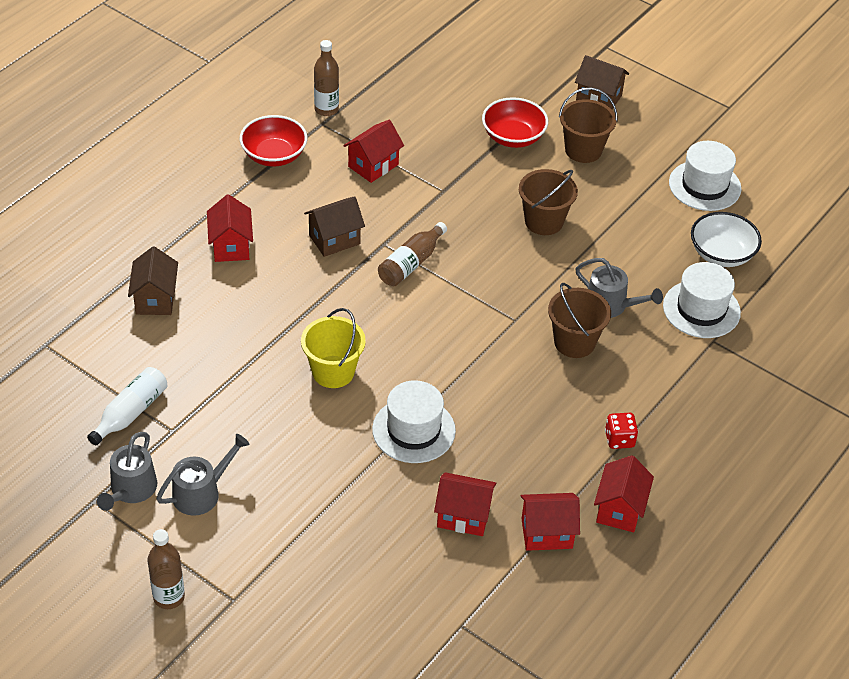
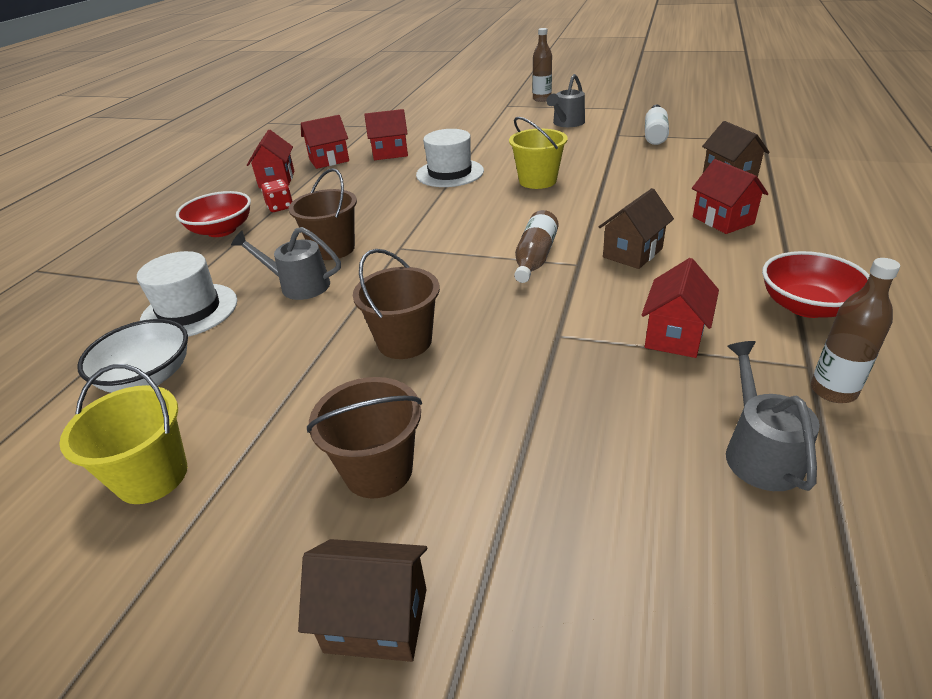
camera: 165 degrees right, 10 degrees down
grey watering can [97,432,157,511] -> grey watering can moved to [726,341,820,491]
red bowl [482,97,548,148] -> red bowl moved to [176,191,251,237]
white hat [669,141,742,211] -> yellow bucket [59,364,187,504]

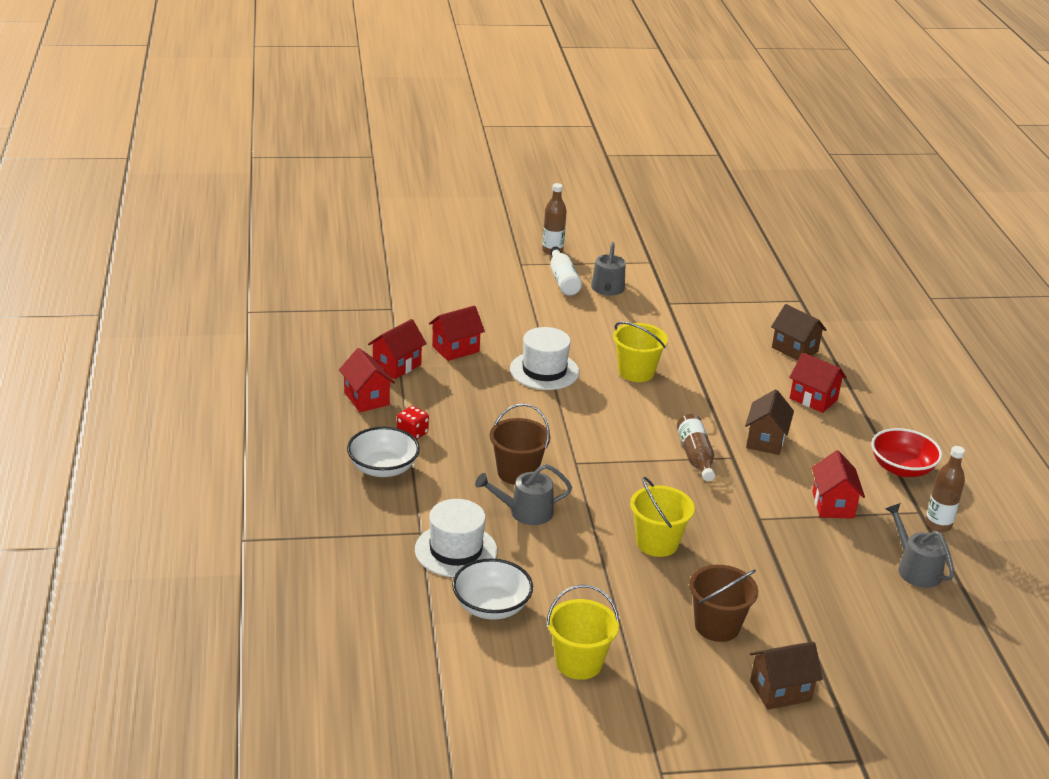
camera: 30 degrees left, 5 degrees down
red bowl [176,191,251,237] -> white bowl [347,427,420,477]
brown bucket [353,249,440,359] -> yellow bucket [630,477,695,557]
white bottle [645,104,669,145] -> white bottle moved to [550,247,582,296]

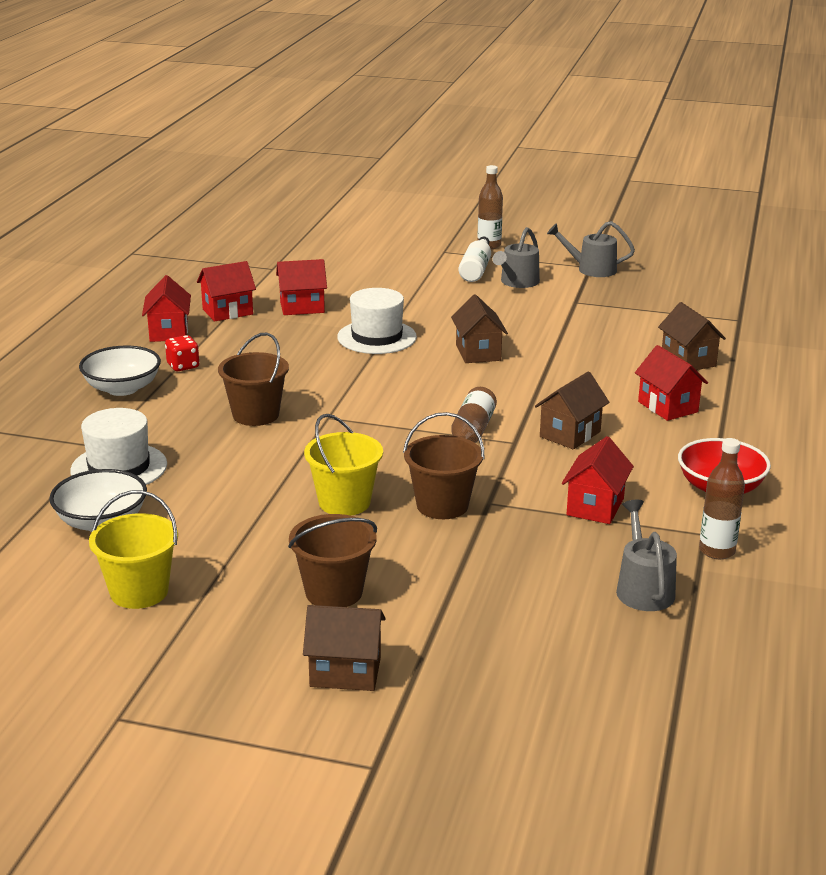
camera: 25 degrees right, 5 degrees down
grey watering can [475,464,572,525] -> grey watering can moved to [547,221,635,277]
yellow bucket [613,322,668,382] -> brown house [451,294,508,363]
none -> brown bucket [403,412,485,519]

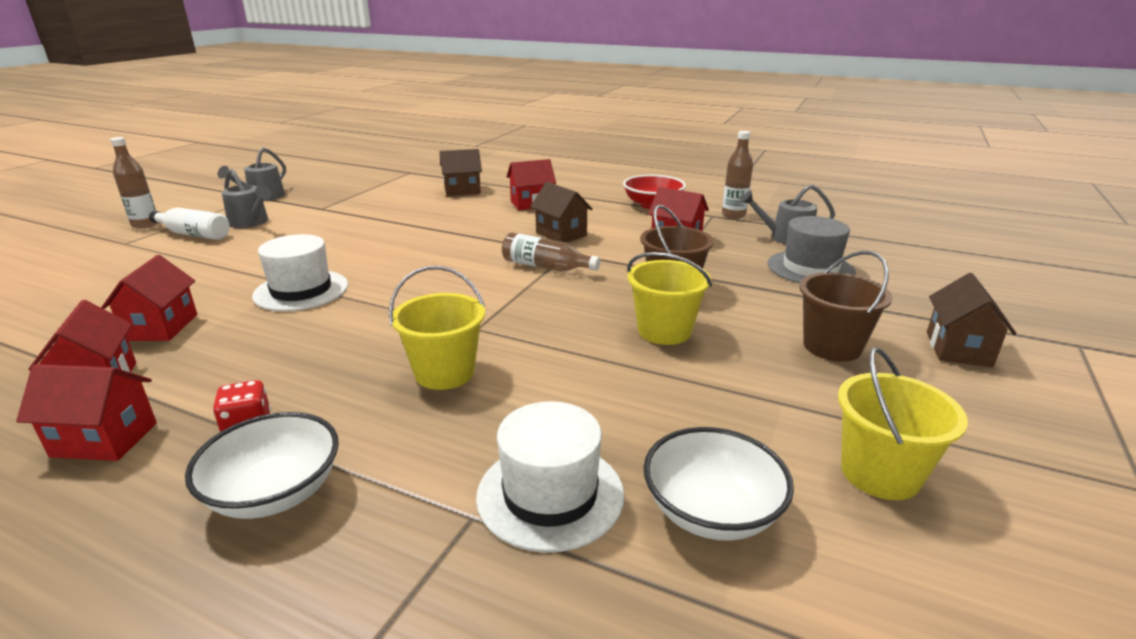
camera: 80 degrees left, 0 degrees up
brown bucket [218,332,289,426] -> yellow bucket [389,266,485,390]
brown house [451,294,508,363] -> none
none -> grey hat [767,216,856,283]

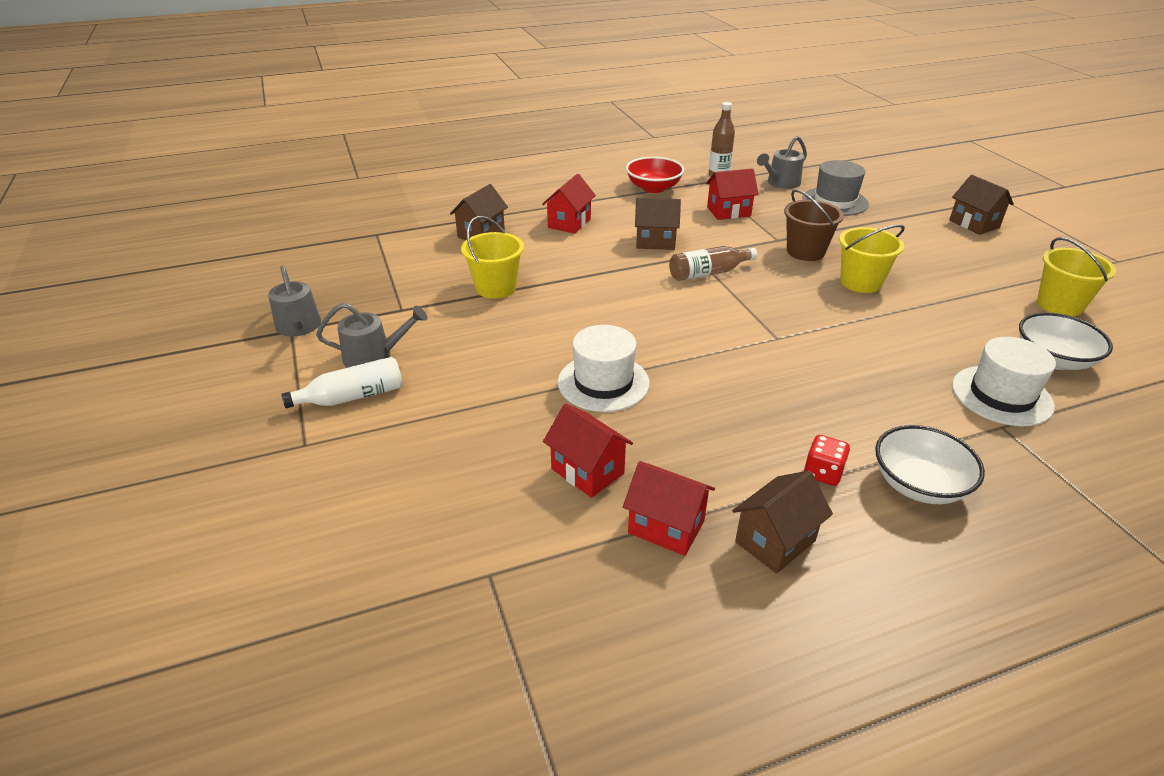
camera: 45 degrees left, 10 degrees up
red house [16,364,157,461] -> brown house [732,471,833,574]
brown bottle [110,137,157,228] -> none
yellow bucket [389,266,485,390] -> yellow bucket moved to [461,216,524,299]
brown bucket [799,251,893,362] -> none

